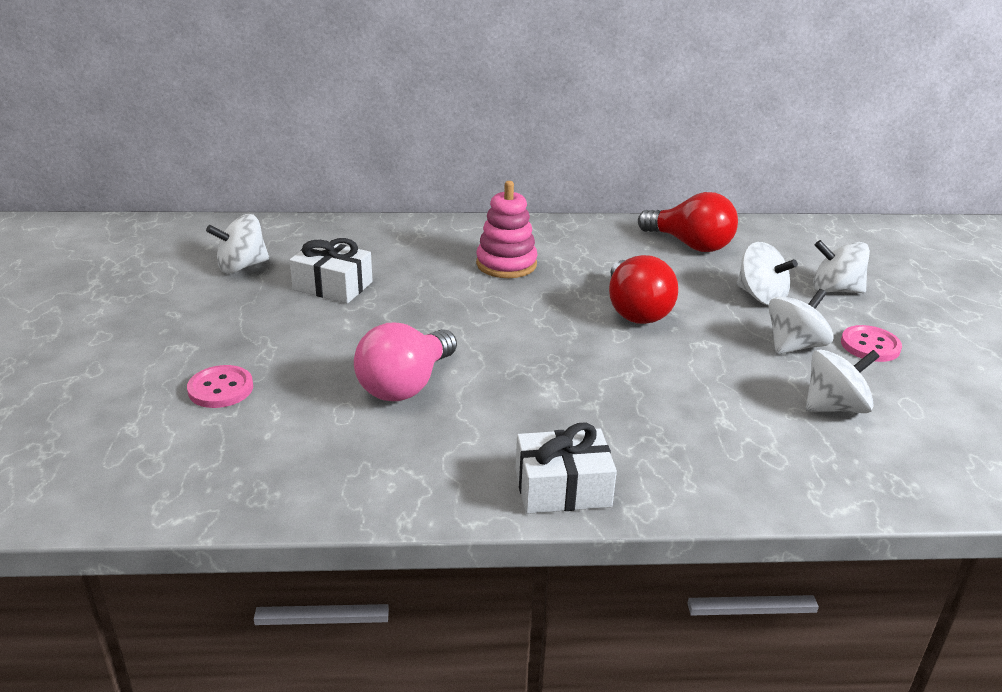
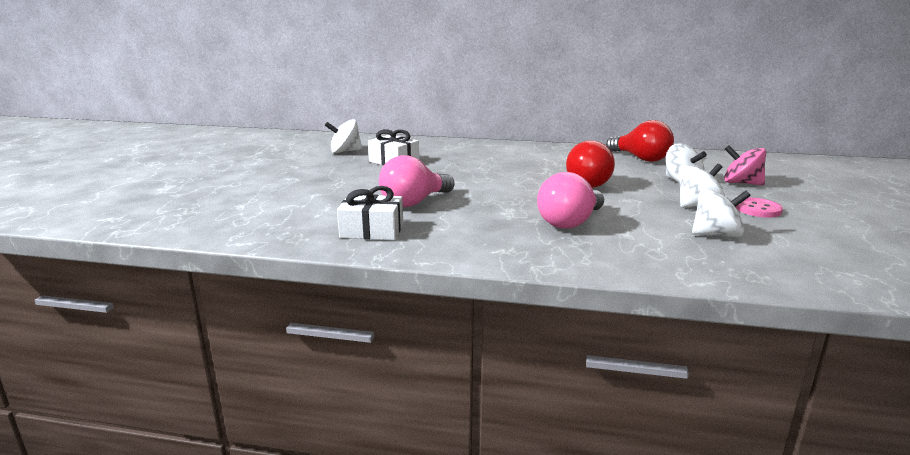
camera: 15 degrees right, 10 degrees down
pink button [187,365,253,408] -> none
pink stacking toy [476,181,538,278] -> none
white gift [515,422,617,514] -> white gift moved to [337,186,403,240]
white spinning top [813,240,870,293] -> pink spinning top [724,145,766,186]
none -> pink light bulb [537,172,604,229]

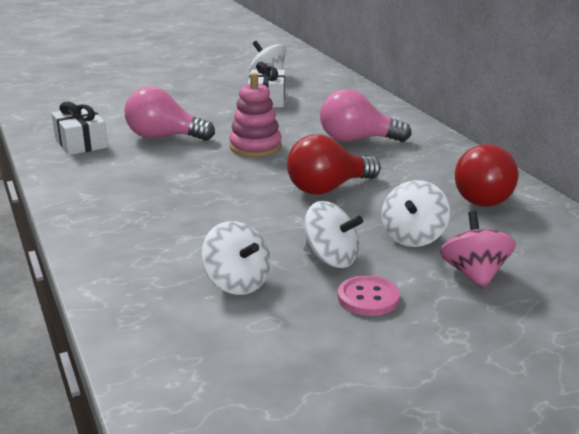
camera: 55 degrees right, 5 degrees up
pink light bulb [537,172,604,229] -> pink light bulb moved to [320,89,412,142]
none -> pink stacking toy [229,73,282,157]

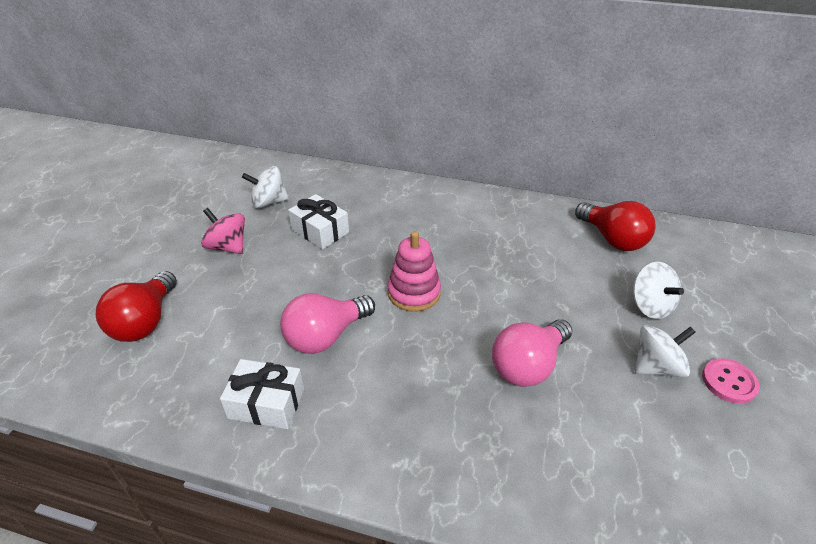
camera: 50 degrees left, 15 degrees up
white spinning top [202,221,270,295] -> none
red light bulb [287,134,381,195] -> red light bulb moved to [96,271,177,342]
pink light bulb [320,89,412,142] -> pink light bulb moved to [492,320,572,387]
pink spinning top [440,211,516,290] -> pink spinning top moved to [201,208,245,254]

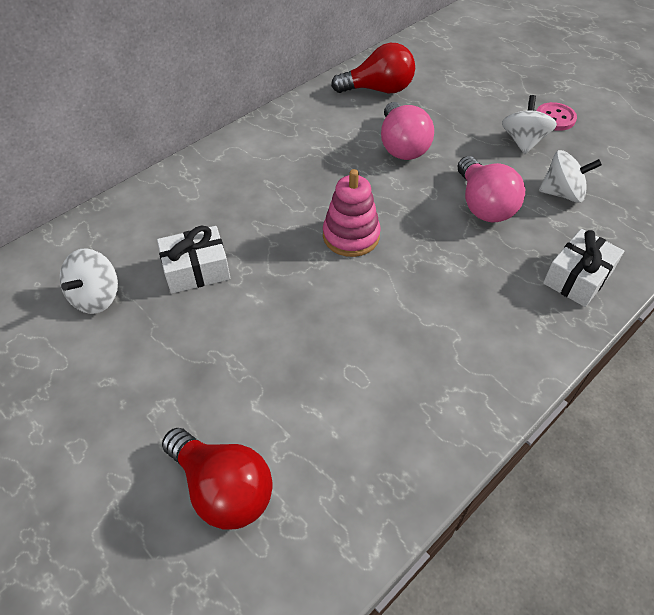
camera: 60 degrees left, 10 degrees up
pink spinning top [201,208,245,254] -> none
white gift [220,359,304,429] -> white gift moved to [543,229,624,307]
pink light bulb [280,293,375,354] -> pink light bulb moved to [381,102,434,160]
white spinning top [633,262,684,319] -> white spinning top moved to [539,150,602,203]

